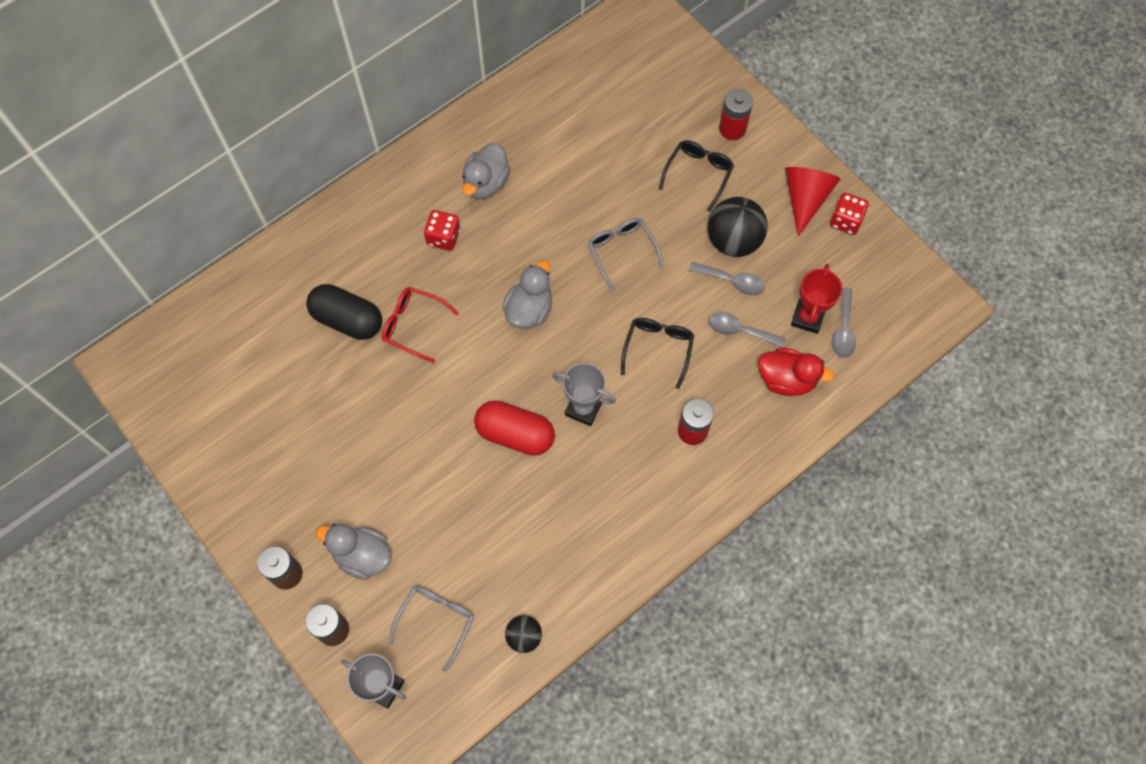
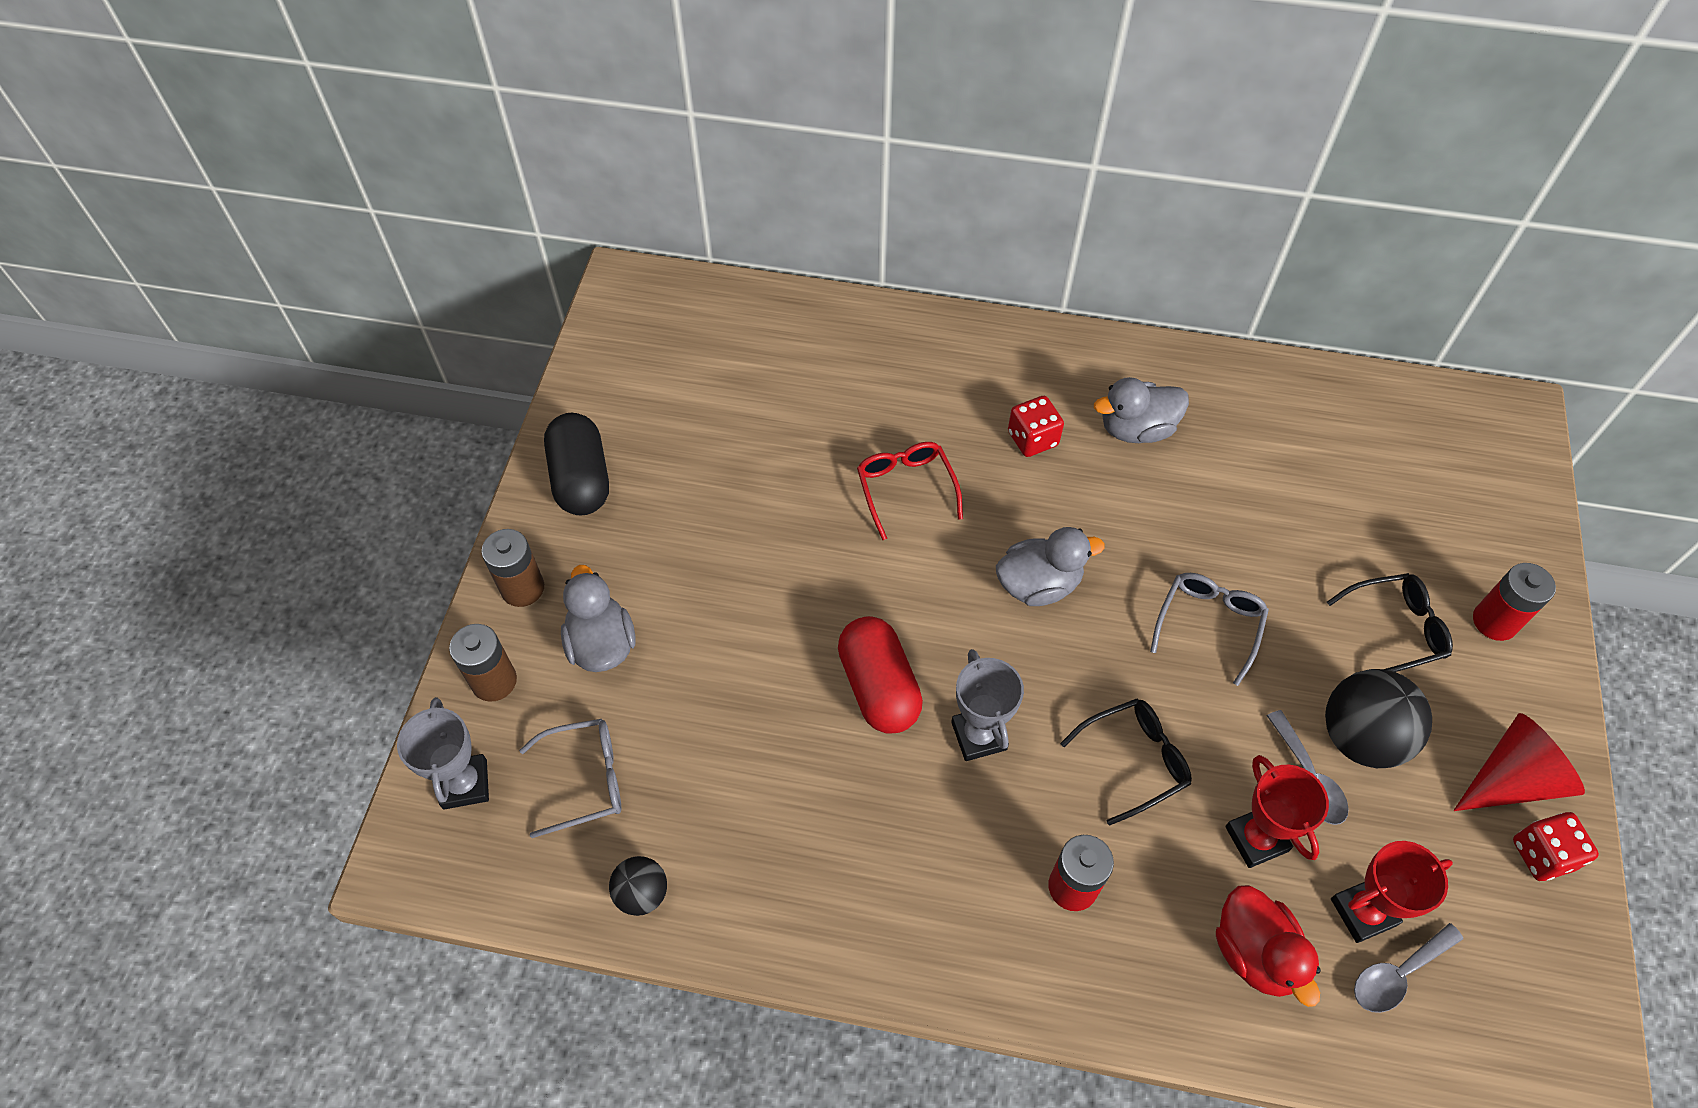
camera: 50 degrees right, 10 degrees down
black capsule [306,284,382,340] -> black capsule moved to [544,413,609,516]
grey spoon [708,312,785,348] -> red trophy [1225,755,1329,868]

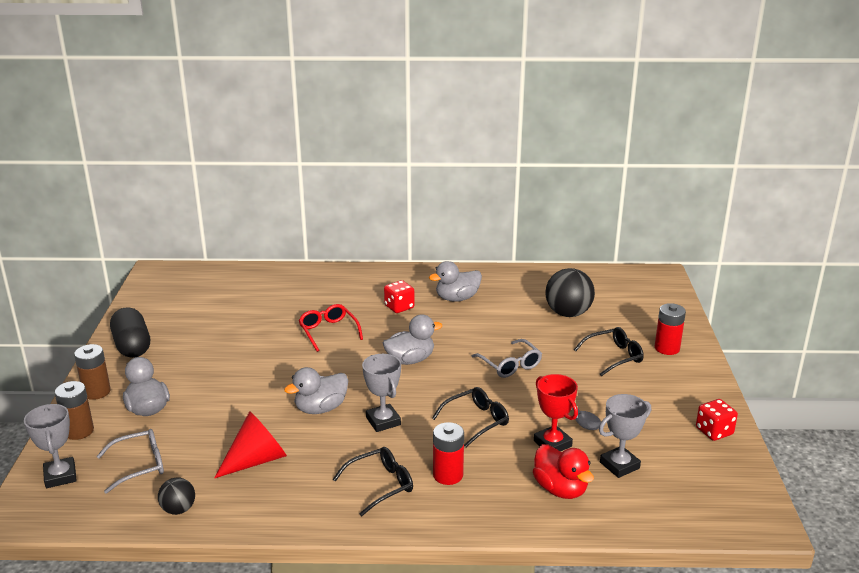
camera: 10 degrees left, 30 degrees down
red capsule [838,616,923,734] -> grey duck [284,367,348,414]
grey glasses [1150,573,1269,686] -> grey glasses turned 135 degrees clockwise [471,339,542,378]
black ball [1325,669,1432,768] -> black ball moved to [545,268,595,317]
red trophy [1331,841,1453,943] -> grey trophy [599,394,651,478]
grey spoon [1354,923,1463,1013] -> none
red cone [1453,713,1585,811] -> red cone moved to [214,411,287,478]
none -> black glasses [332,447,413,516]

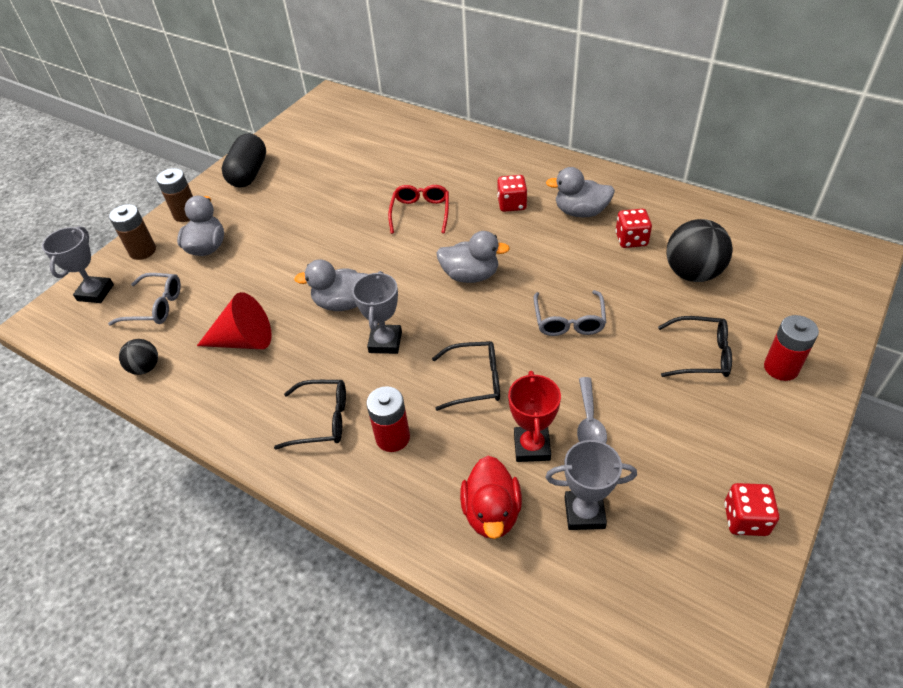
camera: 35 degrees right, 20 degrees up
none -> red dice [616,209,652,248]

